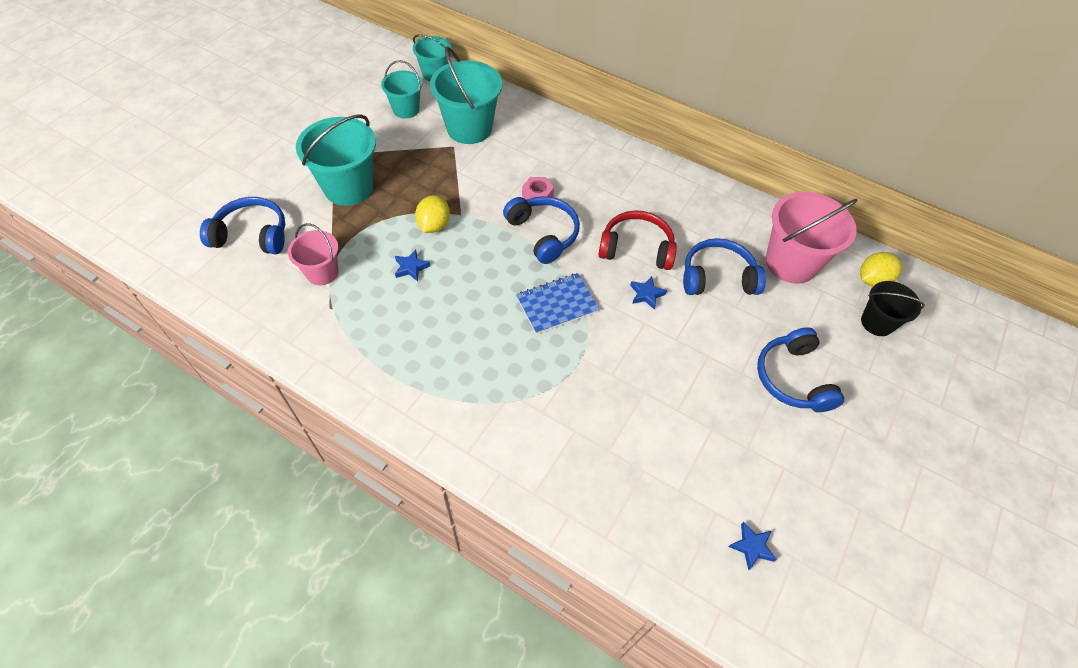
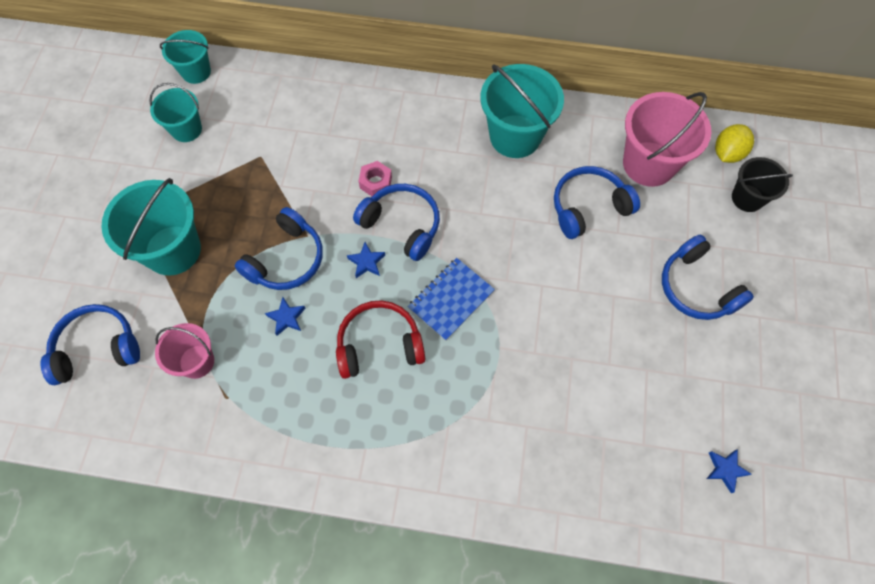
camera: 20 degrees left, 10 degrees up
yellow lemon [415,195,450,233] -> blue headphones [235,207,323,290]
turquoise bucket [430,47,503,144] -> turquoise bucket moved to [480,64,564,158]
red headphones [598,210,677,270] -> red headphones moved to [336,300,425,379]
blue star [630,276,667,310] -> blue star moved to [347,242,385,278]

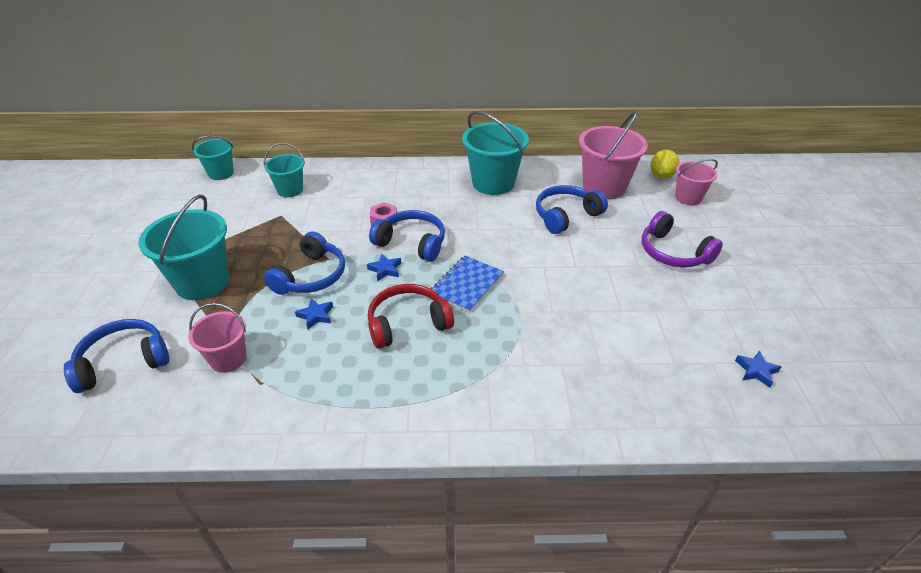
camera: 10 degrees left, 25 degrees down
turquoise bucket [149,83,202,142] -> turquoise bucket moved to [264,143,305,197]
blue headphones [662,234,754,320] -> purple headphones [642,211,723,268]
black bucket [732,157,793,212] -> pink bucket [675,159,718,205]

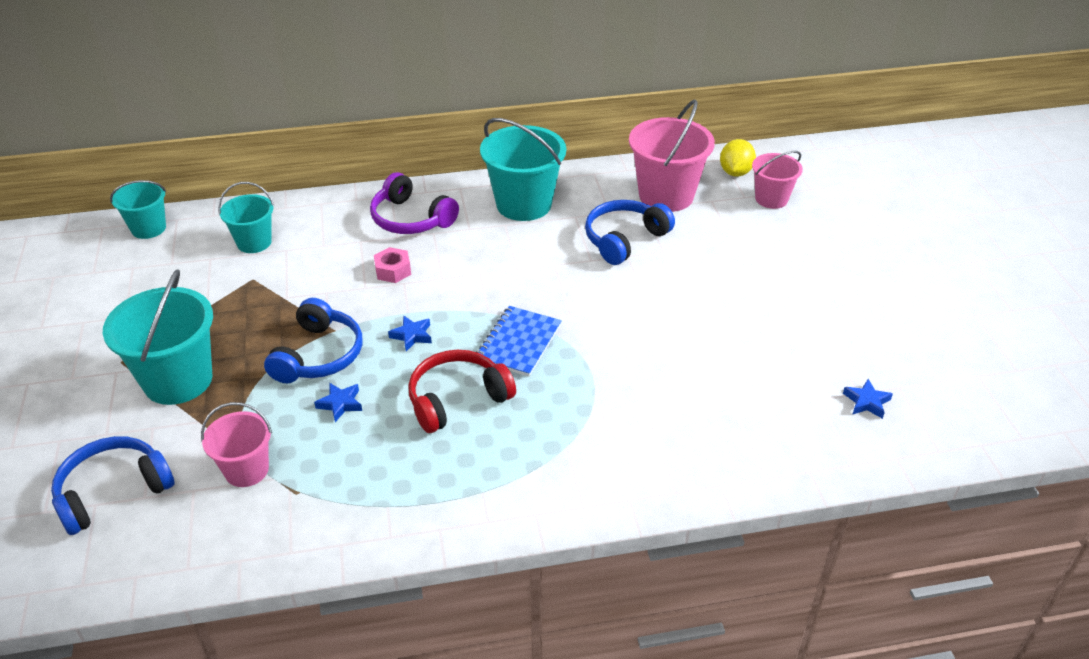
camera: 10 degrees left, 0 degrees up
blue headphones [369,210,445,262] -> none
purple headphones [642,211,723,268] -> purple headphones moved to [370,172,459,234]

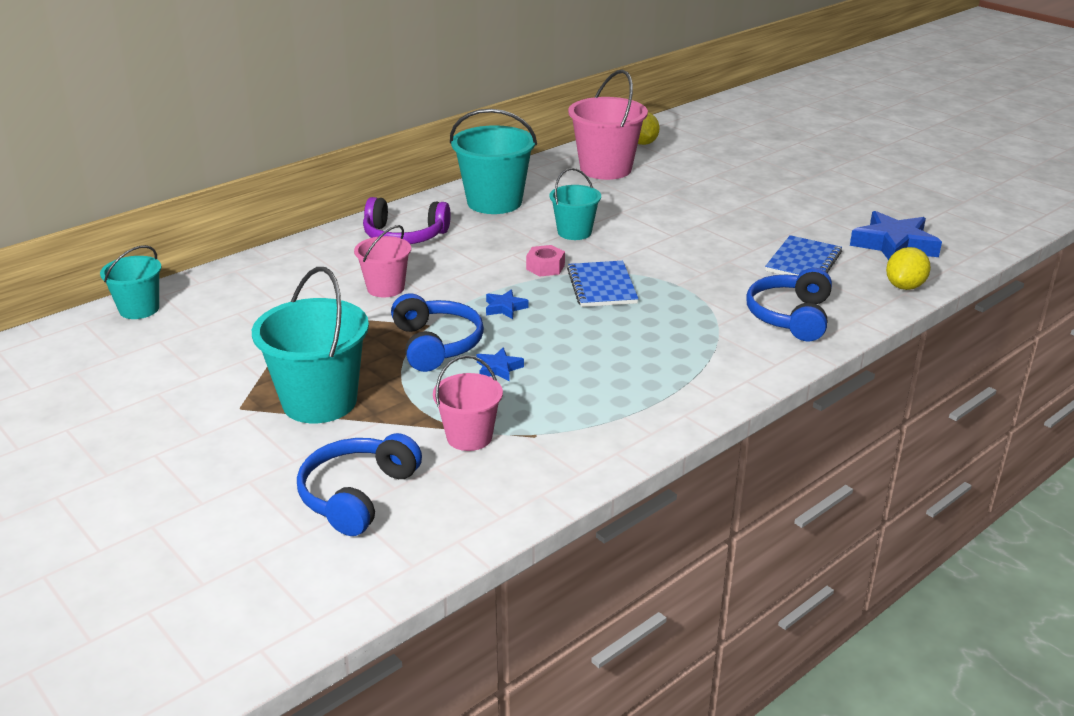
camera: 30 degrees left, 10 degrees down
turquoise bucket [218,182,274,253] -> turquoise bucket moved to [549,168,601,240]
pink nut [374,247,411,283] -> pink nut moved to [526,245,565,276]
red headphones [408,350,516,433] -> none
blue headphones [585,200,675,265] -> blue headphones moved to [746,268,832,341]
pink bucket [752,151,803,209] -> pink bucket moved to [354,225,411,297]
blue star [843,379,893,419] -> blue star [850,211,942,260], size x2.12
none -> blue notebook [765,235,842,275]
none -> yellow lemon [886,247,931,290]

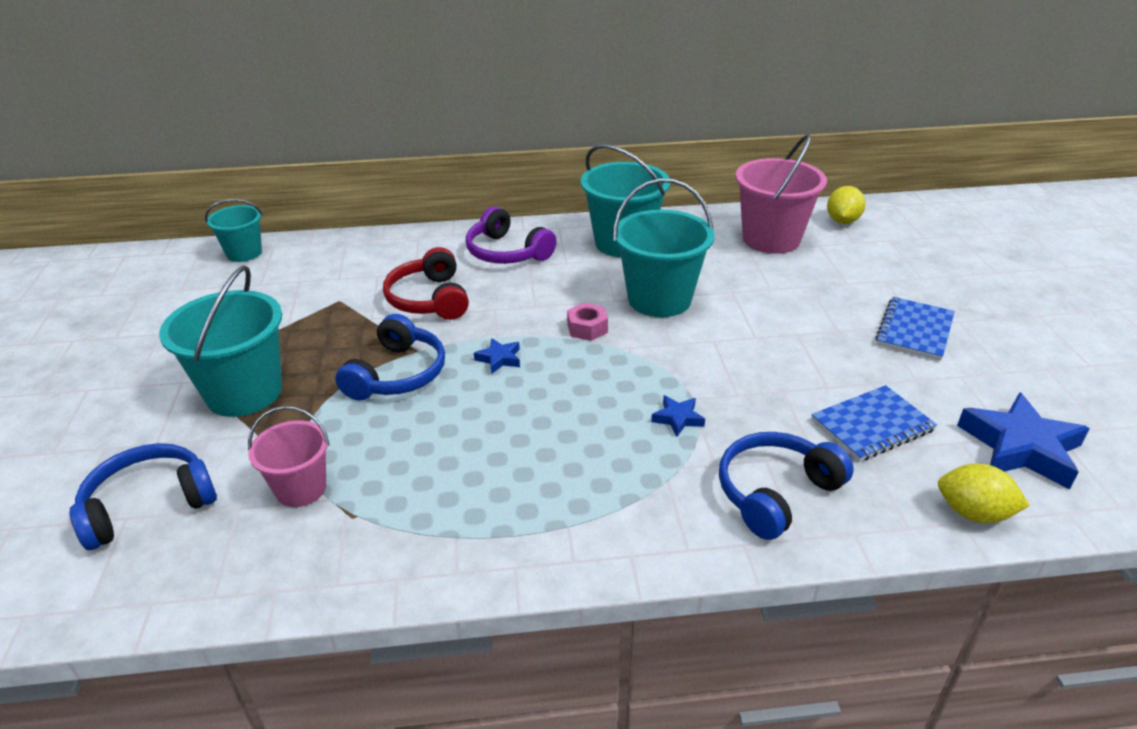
camera: 35 degrees right, 5 degrees up
pink bucket [354,225,411,297] -> red headphones [383,247,469,320]
blue star [477,347,524,382] -> blue star moved to [651,395,705,437]
turquoise bucket [549,168,601,240] -> turquoise bucket [613,178,715,317], size x1.70
blue notebook [567,261,639,307] -> blue notebook moved to [875,297,955,361]
yellow lemon [886,247,931,290] -> yellow lemon turned 45 degrees clockwise [938,464,1030,523]

